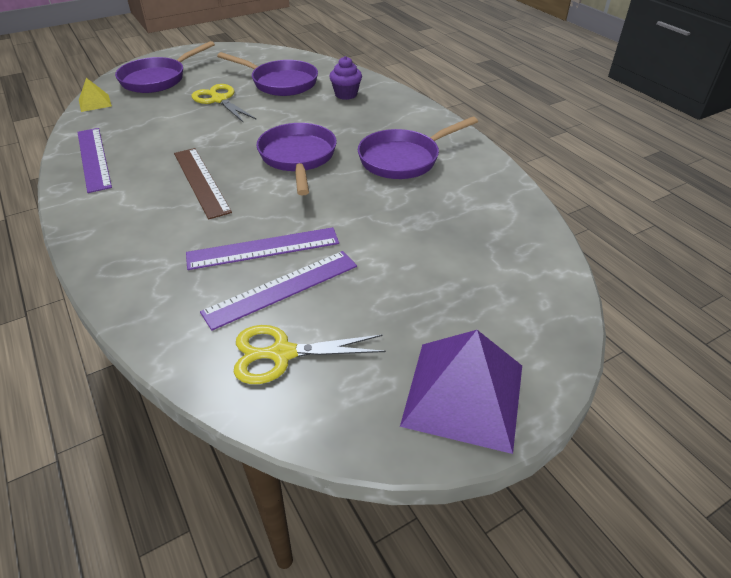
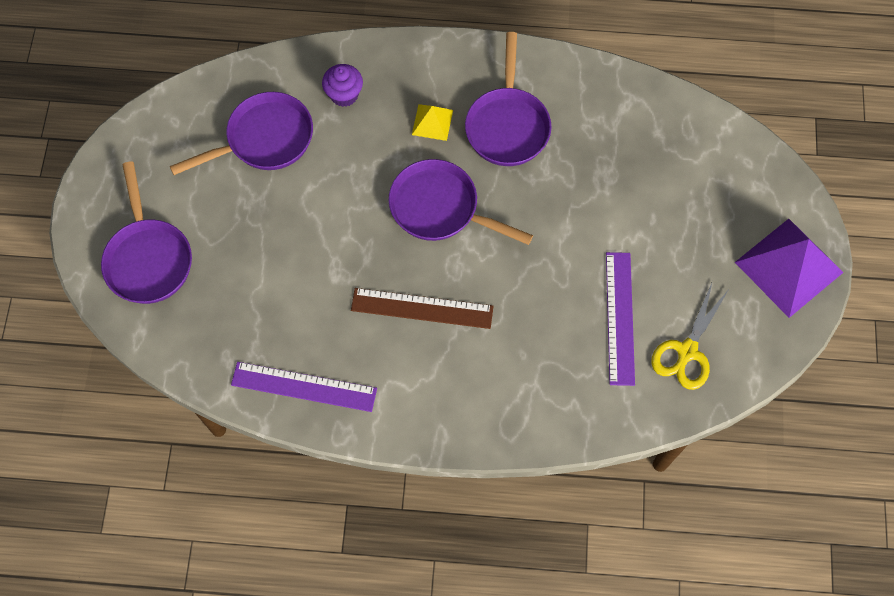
camera: 55 degrees left, 25 degrees up
yellow pyramid [79,78,112,112] -> yellow pyramid moved to [412,104,453,141]
purple ruler [186,227,339,270] -> none
yellow scissors [191,84,257,123] -> none

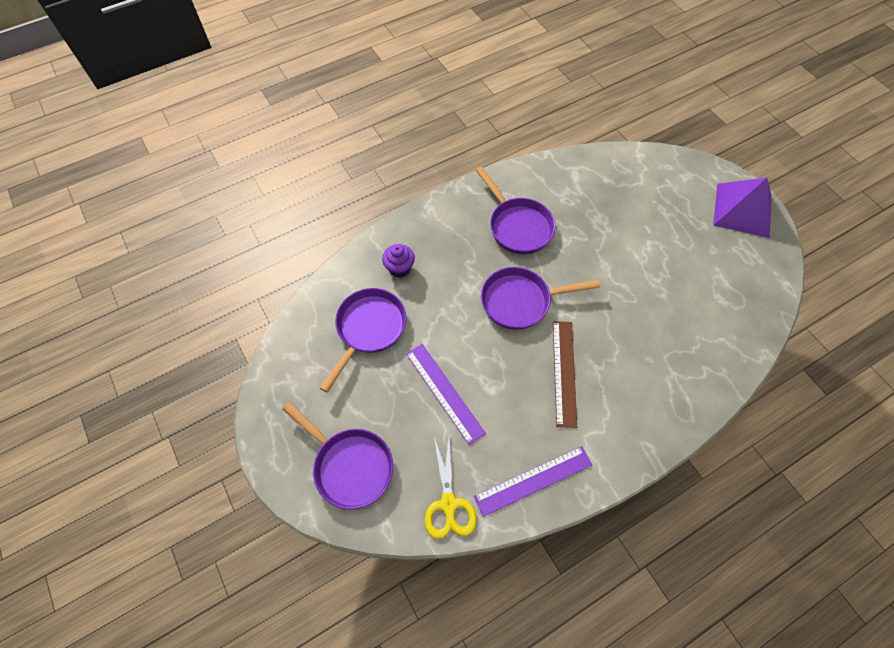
camera: 35 degrees left, 5 degrees down
brown ruler [351,288,494,329] -> brown ruler turned 60 degrees counterclockwise [553,321,577,428]
yellow pyramid [412,104,453,141] -> none
purple ruler [606,252,635,386] -> purple ruler moved to [406,344,486,445]
yellow scissors [651,283,729,390] -> yellow scissors moved to [425,437,477,539]

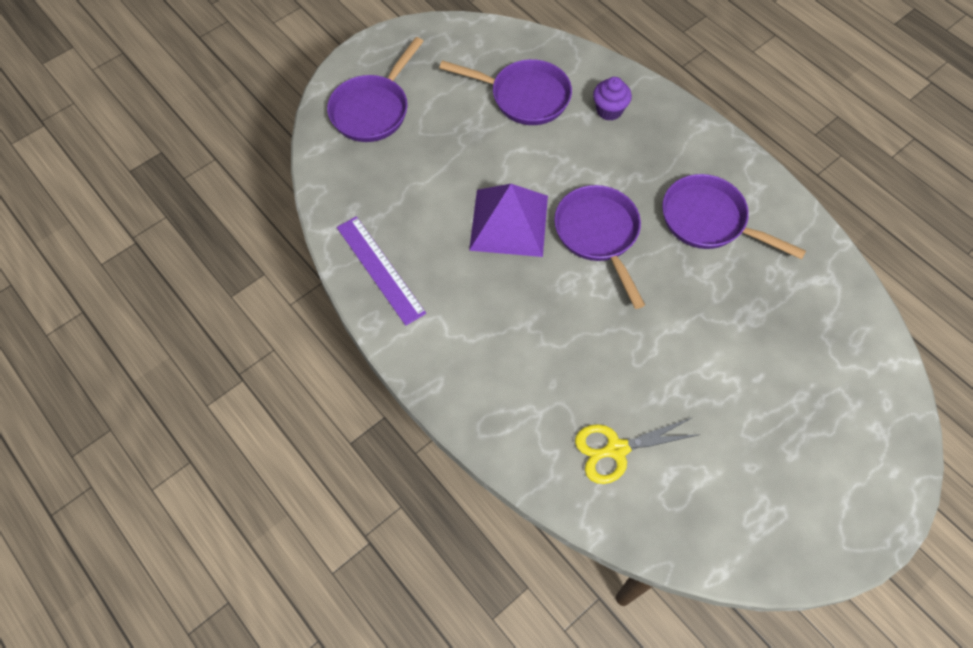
camera: 80 degrees right, 0 degrees up
purple ruler [406,344,486,445] -> none
yellow scissors [425,437,477,539] -> yellow scissors moved to [575,417,701,484]
purple pan [476,167,555,254] -> purple pan turned 75 degrees clockwise [662,174,806,260]
brown ruler [553,321,577,428] -> none
purple pyramid [713,178,772,238] -> purple pyramid moved to [469,184,548,257]

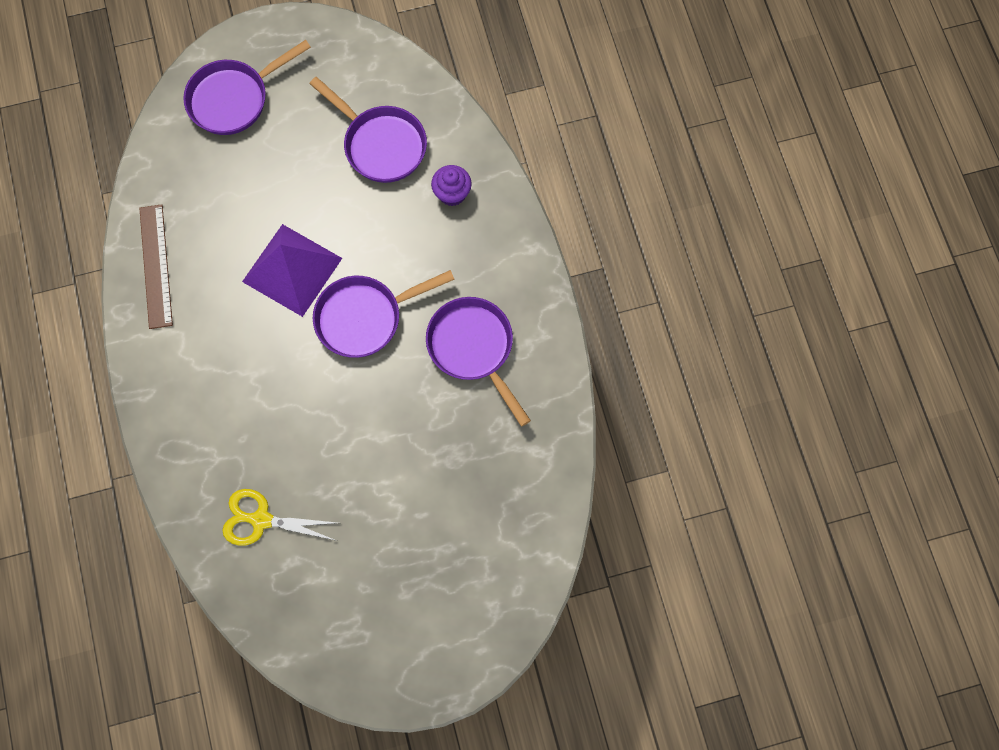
camera: 25 degrees right, 10 degrees up
purple ruler [337,216,426,326] -> brown ruler [139,204,173,329]
purple pan [554,185,645,309] -> purple pan turned 120 degrees counterclockwise [313,270,455,358]

